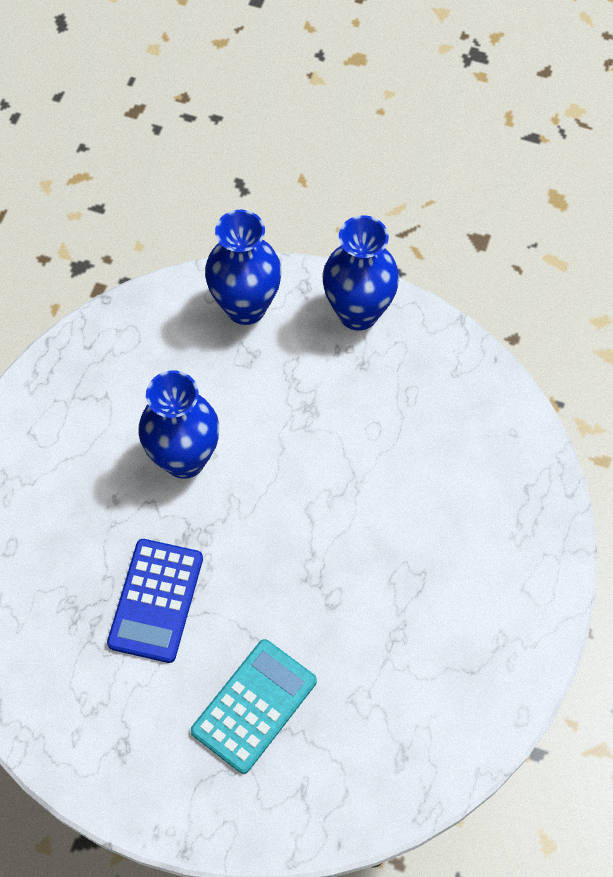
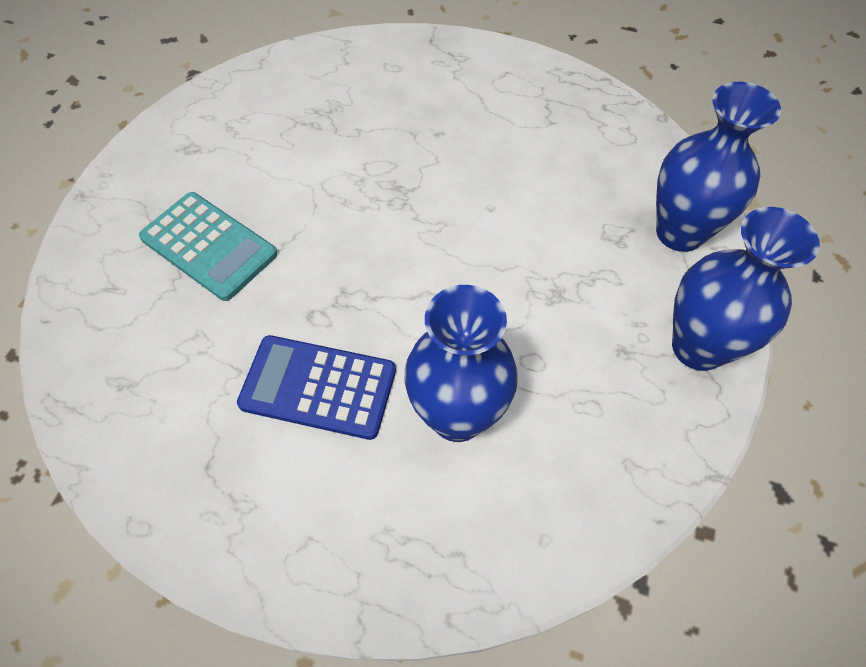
camera: 90 degrees right, 5 degrees down
blue calculator [107,539,203,663] -> blue calculator moved to [237,335,396,440]
blue vase [138,370,219,479] -> blue vase moved to [404,285,518,442]

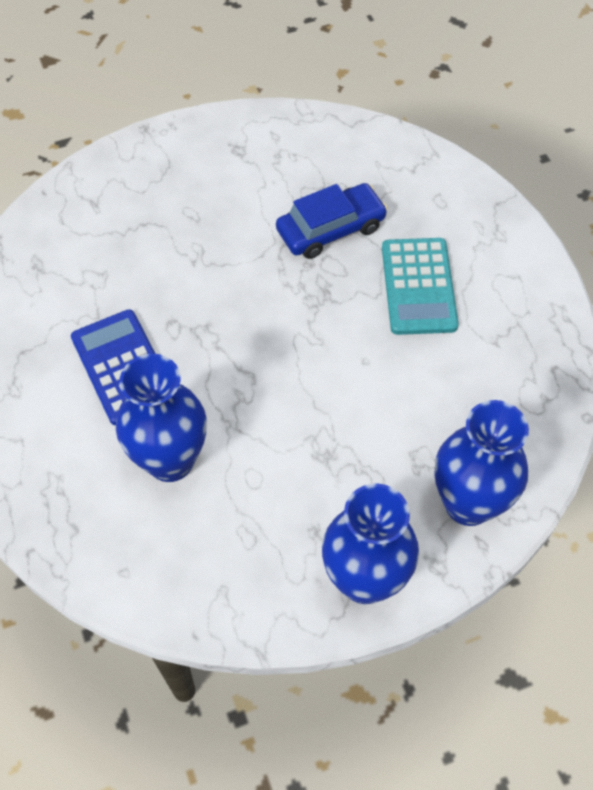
camera: 50 degrees right, 0 degrees up
turquoise calculator [139,192,277,301] -> turquoise calculator moved to [382,238,459,335]
none -> blue car [276,183,388,259]

